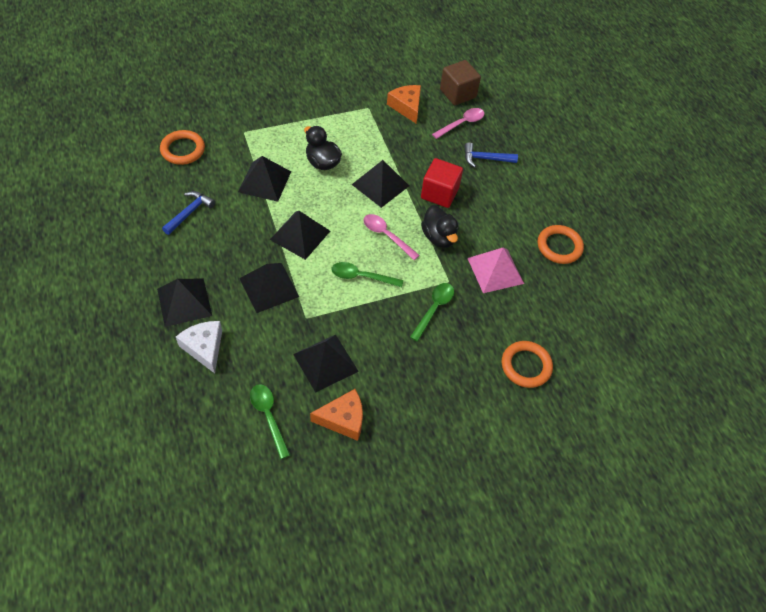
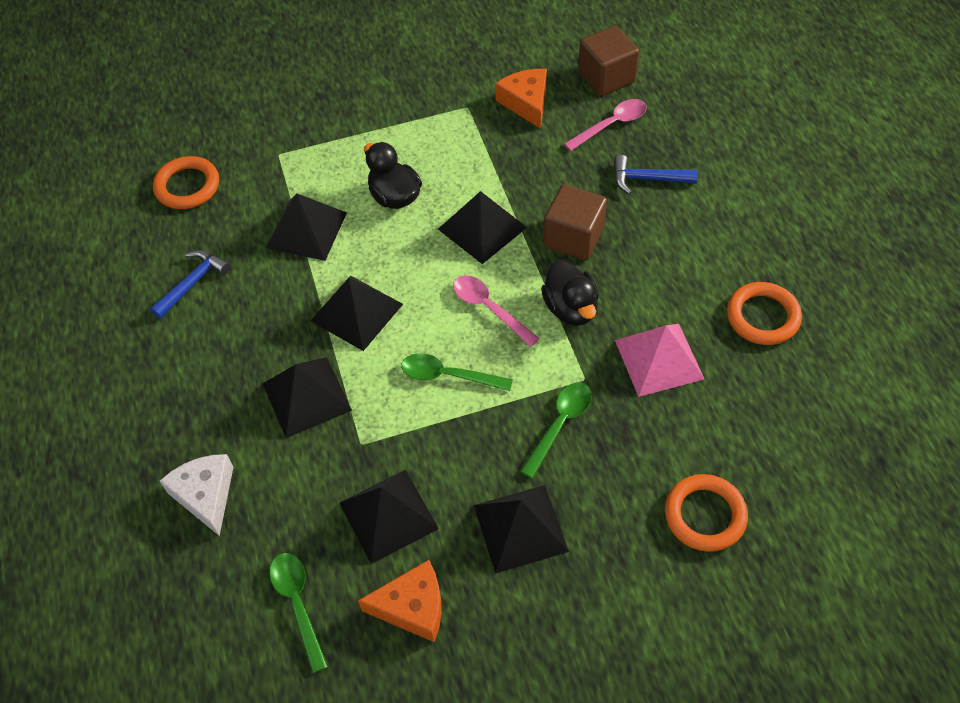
camera: 10 degrees right, 0 degrees up
black pyramid [157,279,212,327] -> black pyramid moved to [474,485,569,574]
red cube [421,158,463,208] -> brown cube [544,184,607,260]

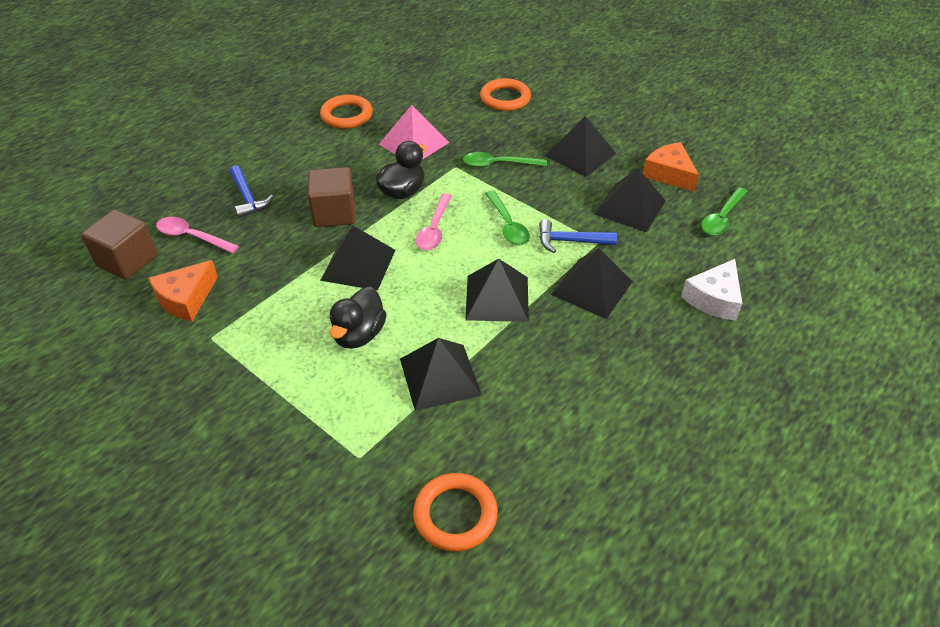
camera: 125 degrees left, 10 degrees down
blue hammer [150,250,231,319] -> blue hammer moved to [539,219,617,253]

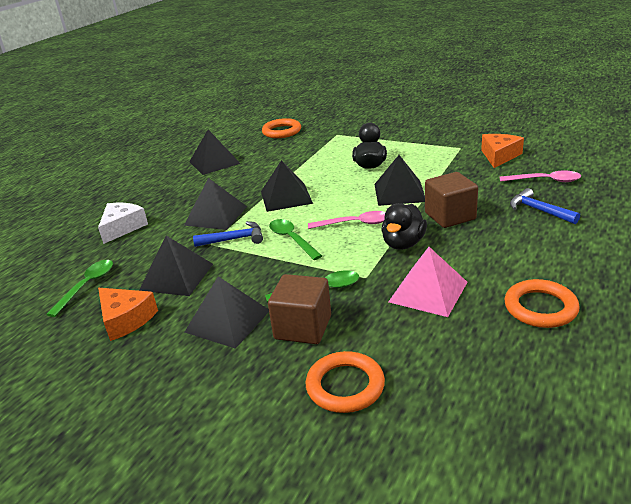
camera: 170 degrees right, 15 degrees down
brown cube [81,210,157,280] -> brown cube moved to [268,274,331,344]
black pyramid [400,338,482,411] -> black pyramid moved to [189,130,241,175]
pink spoon [416,193,452,250] -> pink spoon turned 90 degrees clockwise [308,211,385,229]

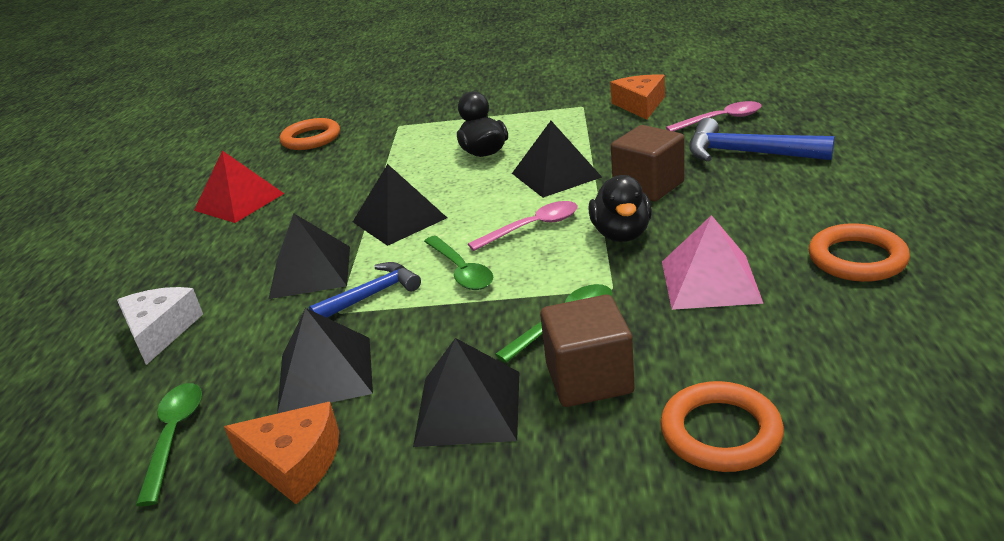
camera: 25 degrees left, 0 degrees up
black pyramid [189,130,241,175] -> red pyramid [194,151,284,223]
green spoon [269,219,322,260] -> green spoon turned 150 degrees counterclockwise [424,236,493,290]
blue hammer [510,188,580,224] -> blue hammer [689,118,835,162], size x1.52

